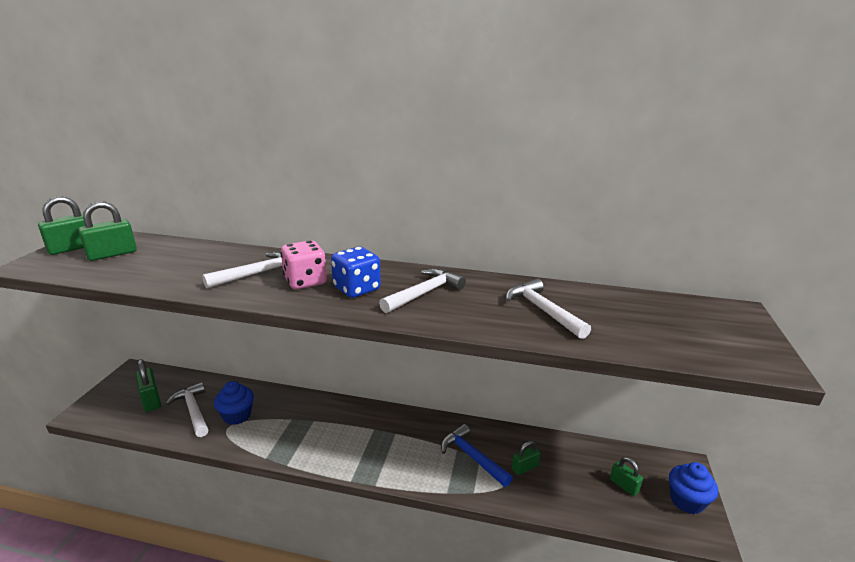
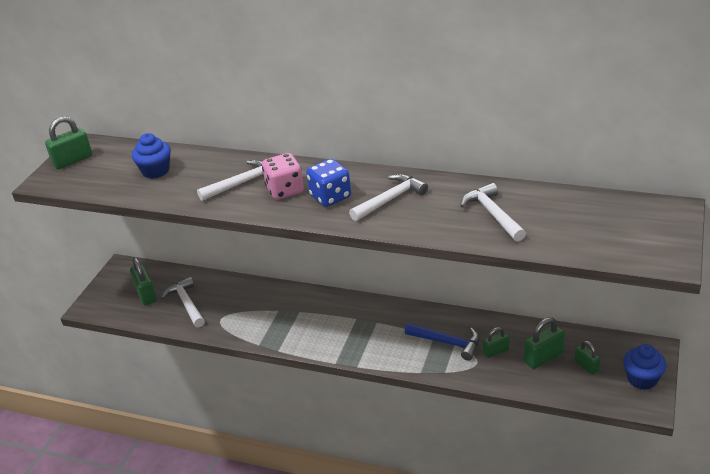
camera: 10 degrees right, 10 degrees up
green padlock [78,201,137,261] -> green padlock moved to [524,317,565,369]
blue cupcake [214,381,254,425] -> blue cupcake moved to [132,133,171,178]
blue hammer [441,424,513,487] -> blue hammer turned 150 degrees clockwise [405,323,479,361]

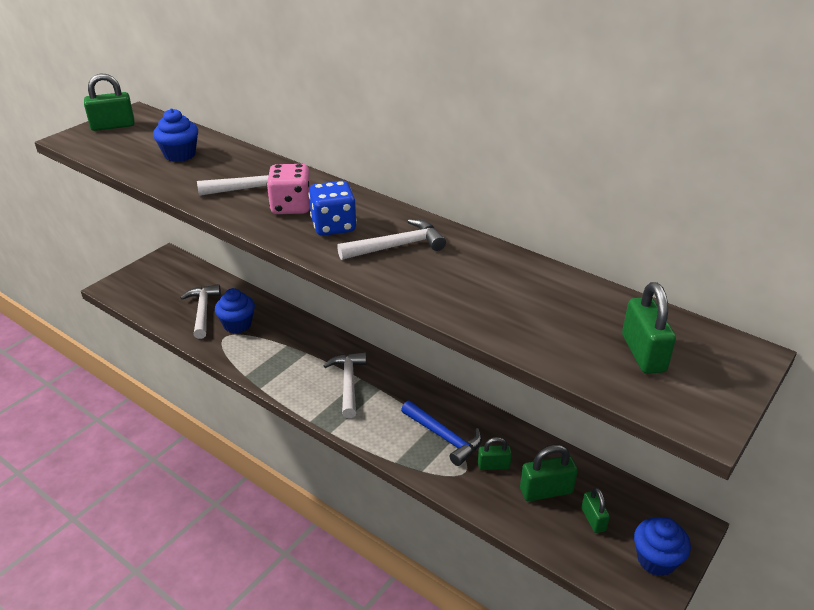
camera: 15 degrees right, 0 degrees up
green padlock [130,257,157,305] -> green padlock moved to [622,282,676,374]
white hammer [460,183,526,242] -> white hammer moved to [324,352,366,418]
none -> blue cupcake [215,288,255,333]

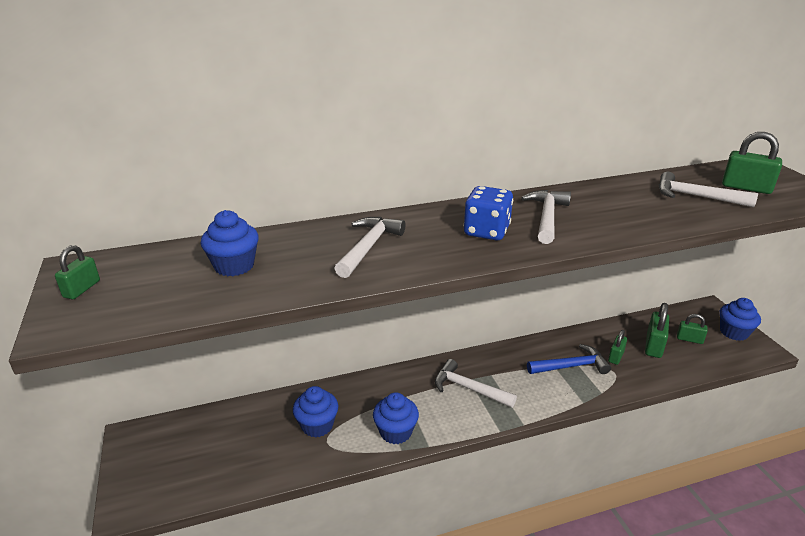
camera: 55 degrees left, 5 degrees down
green padlock [84,74,135,131] -> green padlock [55,245,100,299], size x0.63
white hammer [181,284,221,339] -> white hammer moved to [659,172,758,208]
pink dice [267,164,311,214] -> none
none -> blue cupcake [373,392,419,444]

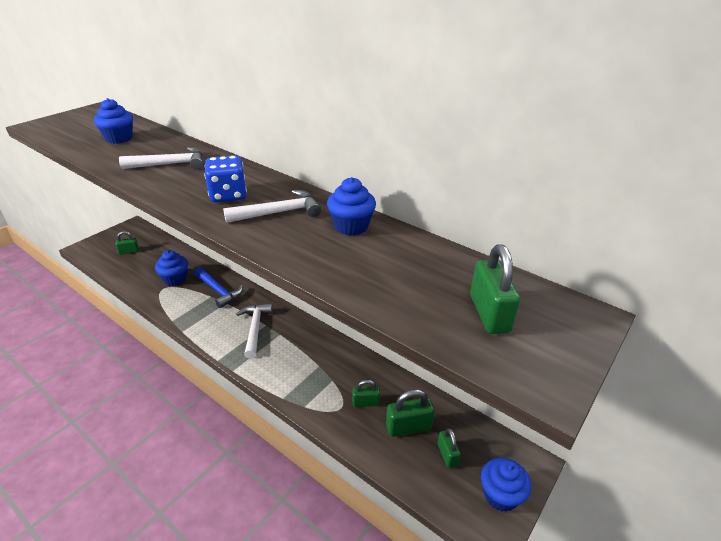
camera: 55 degrees right, 5 degrees up
green padlock [55,245,100,299] -> green padlock moved to [115,231,139,255]
blue cupcake [373,392,419,444] -> blue cupcake moved to [327,177,376,236]
blue hammer [527,344,611,374] -> blue hammer moved to [194,267,243,308]
white hammer [659,172,758,208] -> none

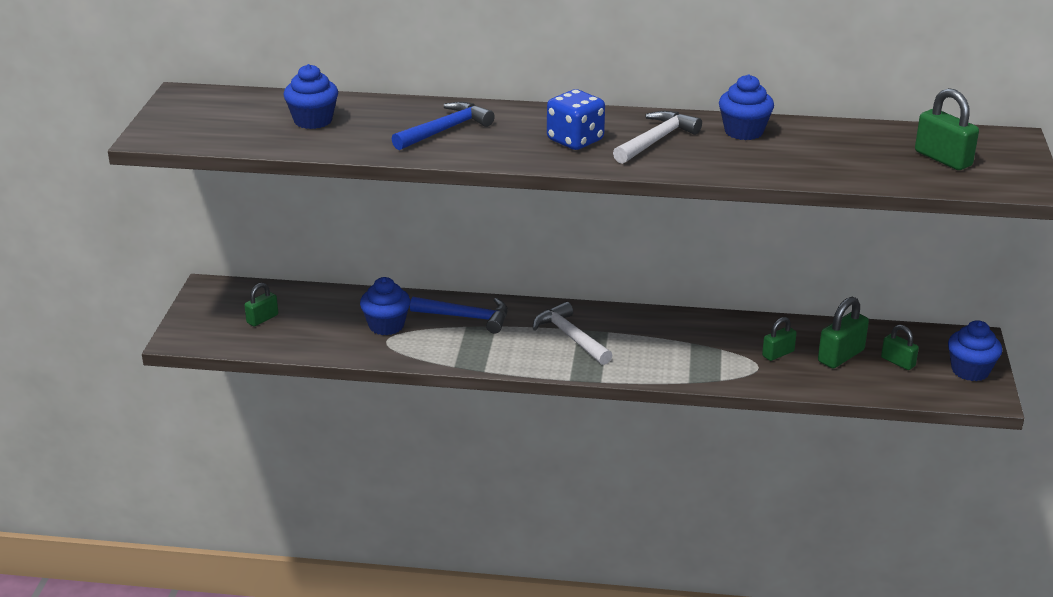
camera: 30 degrees left, 5 degrees down
white hammer [119,147,203,169] -> blue hammer [392,102,495,150]

